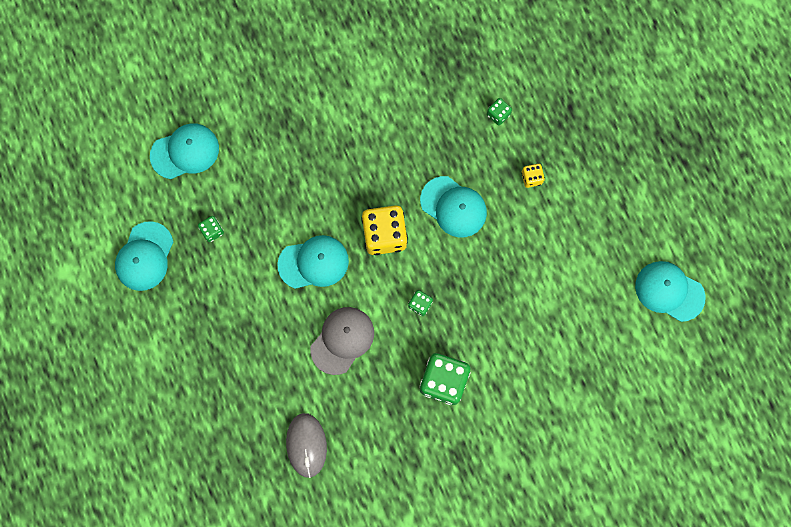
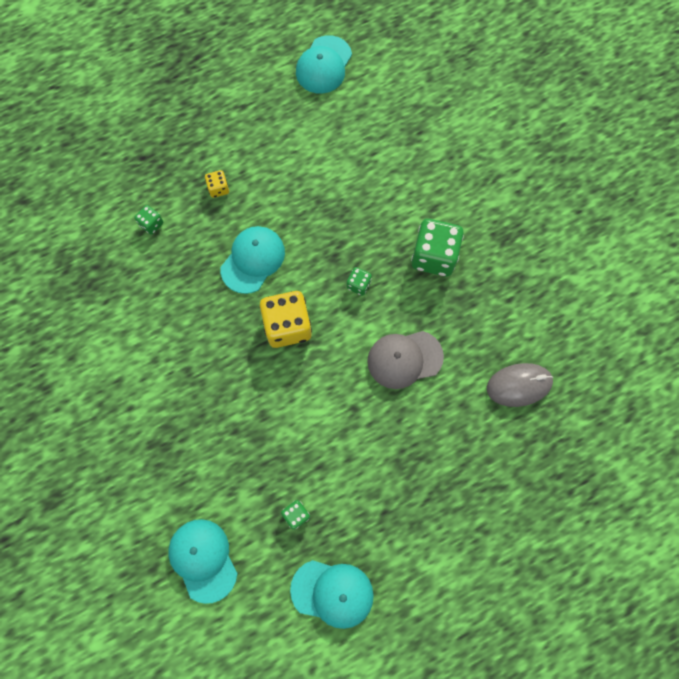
camera: 95 degrees left, 5 degrees down
turquoise cap [277,235,349,289] -> none
grey cap [310,307,374,375] -> grey cap turned 45 degrees counterclockwise [367,331,444,389]

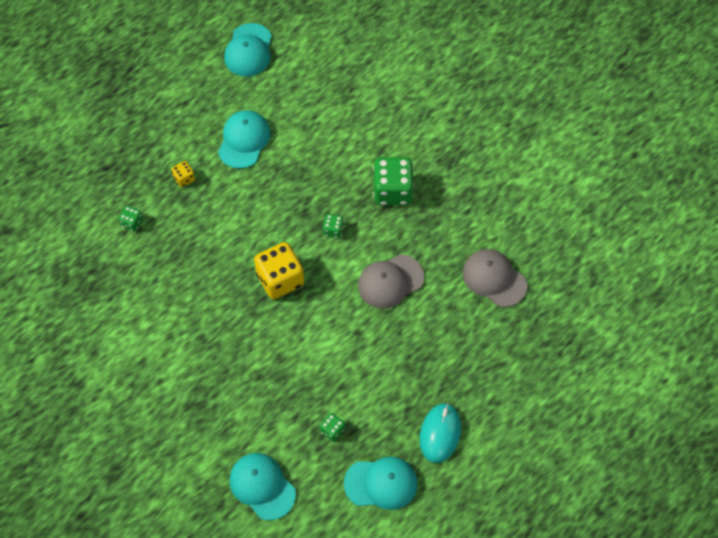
camera: 15 degrees left, 10 degrees down
turquoise cap [220,226,285,294] -> turquoise cap moved to [218,110,271,169]
grey mouse [487,363,553,407] -> grey cap [463,249,527,307]
none -> turquoise mouse [420,403,461,463]

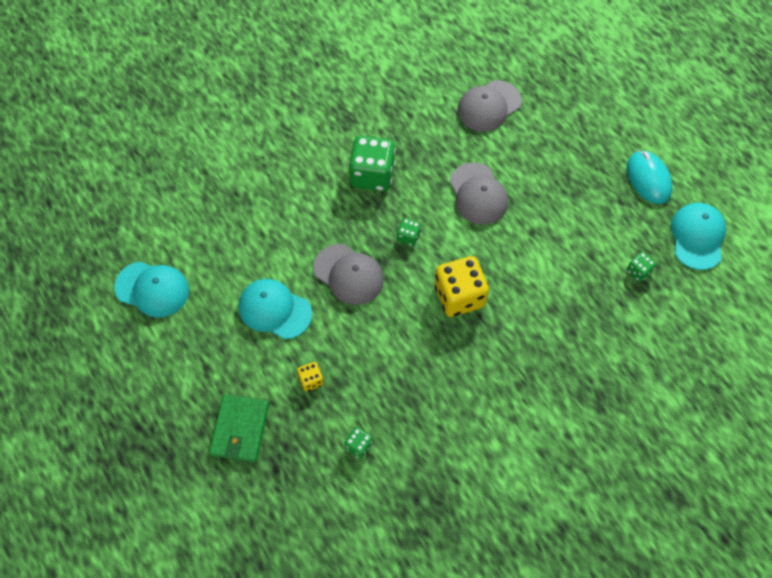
camera: 80 degrees left, 0 degrees up
turquoise cap [230,453,296,520] -> none
turquoise mouse [420,403,461,463] -> turquoise mouse turned 45 degrees clockwise [627,150,672,204]
none -> green wallet [209,394,269,462]
none -> grey cap [314,244,384,305]

